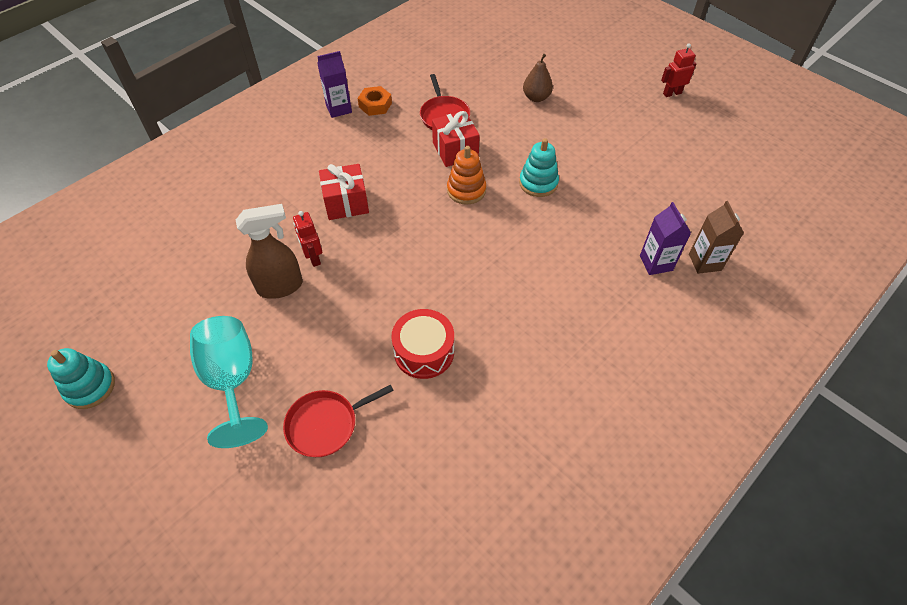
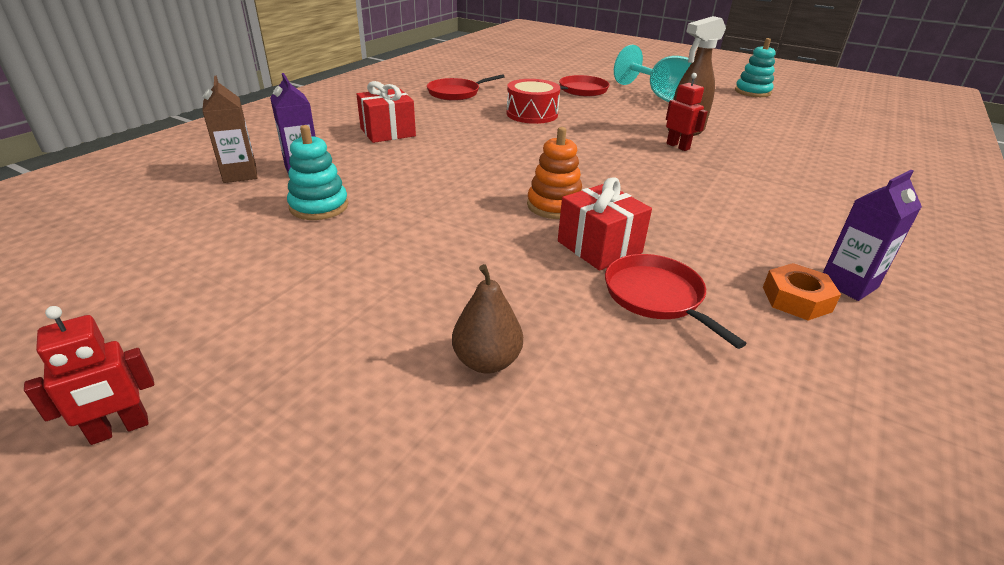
camera: 165 degrees right, 20 degrees down
red gift [319,164,369,220] -> red gift moved to [356,81,416,143]
turquoise stacking toy [519,138,559,197] -> turquoise stacking toy moved to [287,125,348,220]
none -> red pan [427,74,505,101]

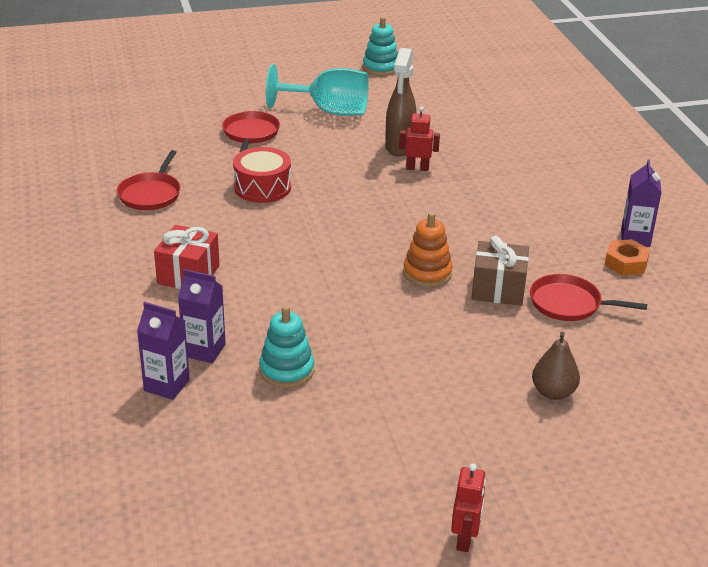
camera: 45 degrees left, 0 degrees up
brown carton [202,76,257,183] -> purple carton [137,302,190,400]
red gift [558,177,652,271] -> brown gift [472,236,529,306]

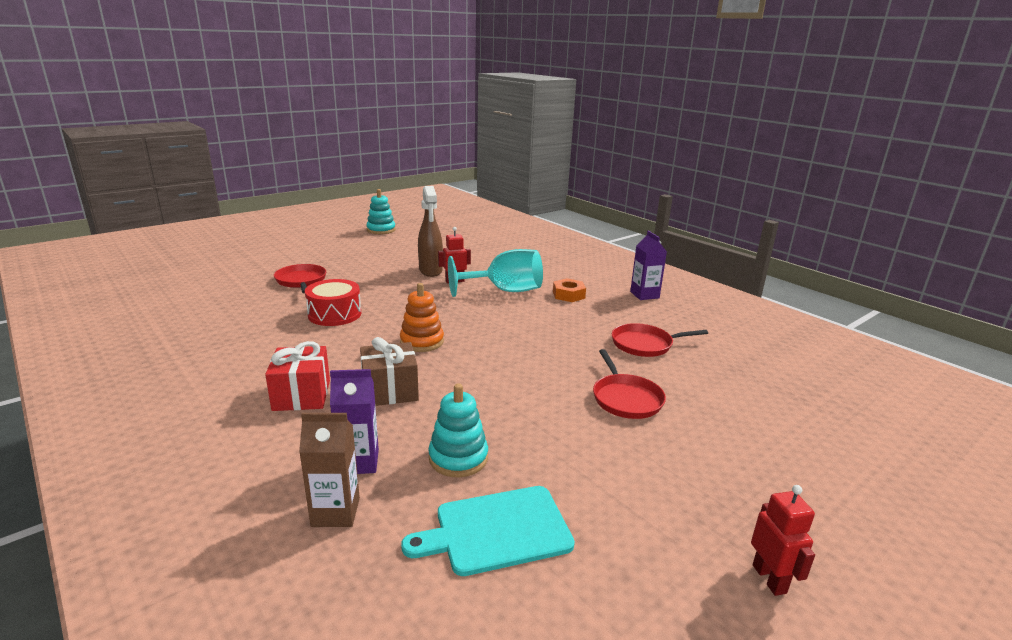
camera: 25 degrees left, 10 degrees down
red pan [117,150,181,210] -> red pan moved to [593,349,666,419]
purple carton [137,302,190,400] -> brown carton [299,413,360,527]
turquoise goblet [266,64,369,116] -> turquoise goblet moved to [448,249,543,297]
orange stacking toy [403,212,453,287] -> orange stacking toy moved to [400,283,444,352]
brown gift [472,236,529,306] -> brown gift moved to [360,337,419,406]
brown pear [532,332,580,400] -> none
orange nut [605,239,650,276] -> orange nut moved to [553,278,586,302]
none -> turquoise cutting board [401,486,575,576]

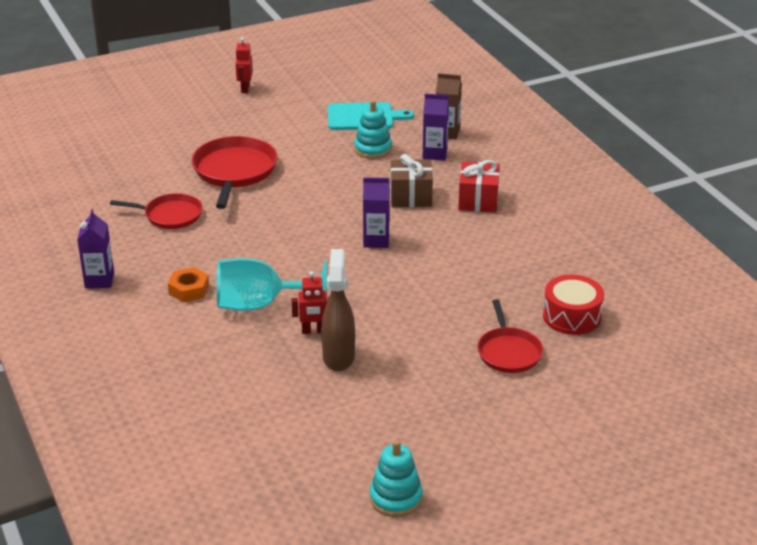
camera: 165 degrees left, 10 degrees up
red drum [305,279,361,326] -> red drum moved to [543,275,604,335]
orange stacking toy [400,283,444,352] -> purple carton [363,177,390,248]
red pan [593,349,666,419] -> red pan [192,136,278,209], size x1.57

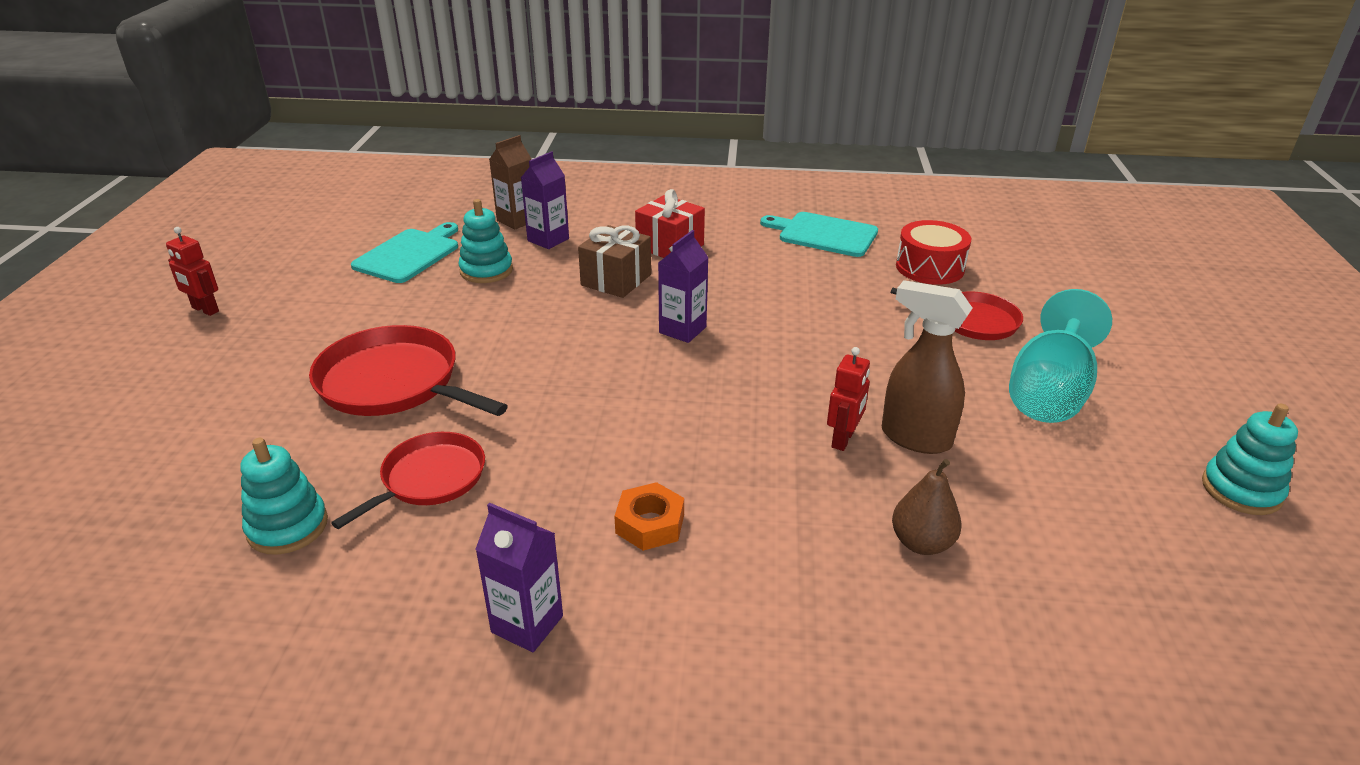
camera: 60 degrees left, 0 degrees up
turquoise goblet [216,258,327,311] -> turquoise goblet moved to [1009,289,1112,423]
none -> turquoise stacking toy [240,438,328,555]
none -> turquoise cutting board [760,212,878,257]
none -> brown pear [892,459,962,555]

